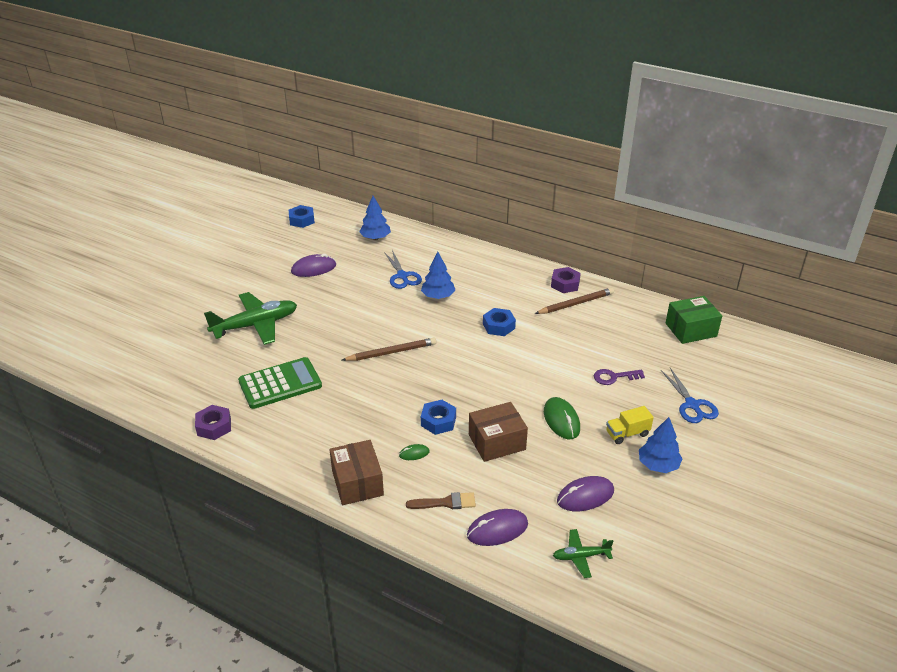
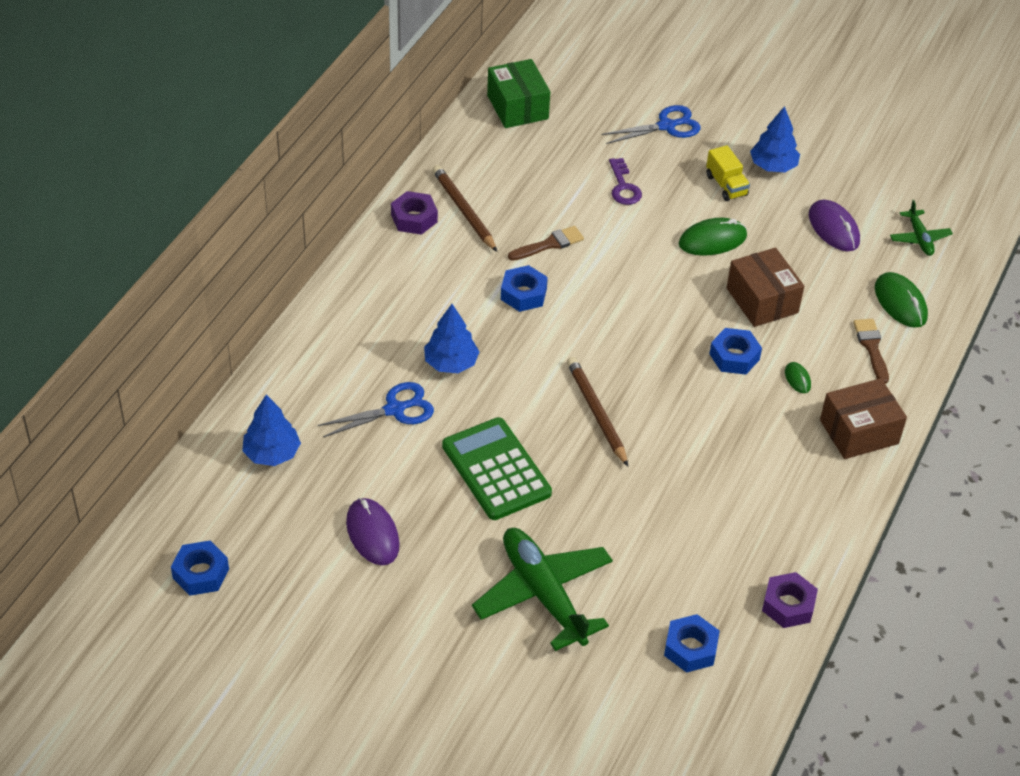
camera: 95 degrees left, 10 degrees up
green calculator [238,357,322,409] -> green calculator moved to [442,417,552,520]
purple mouse [467,509,528,546] -> green mouse [875,272,928,328]
none -> brown brush [508,226,584,261]
none -> blue nut [664,614,720,673]

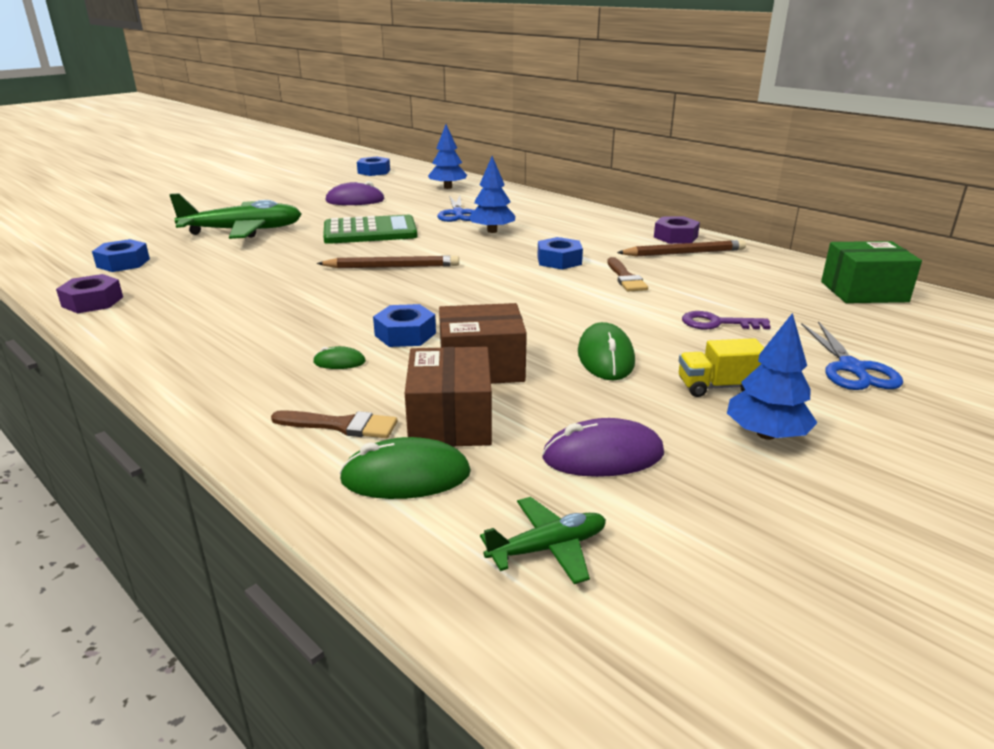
camera: 110 degrees right, 20 degrees down
brown box [820,378,907,459] -> brown box moved to [405,347,492,447]
green plane [890,200,953,256] -> green plane turned 150 degrees clockwise [480,497,606,584]

